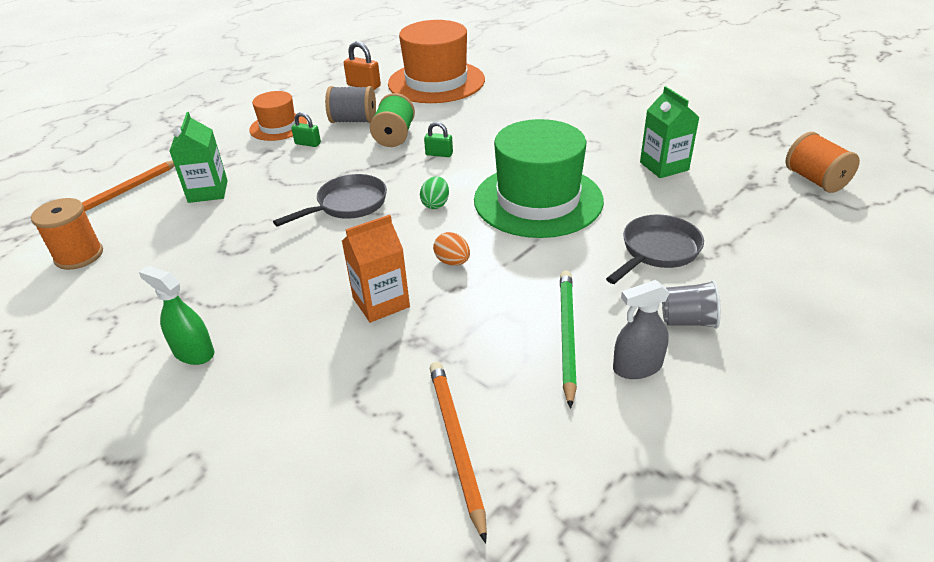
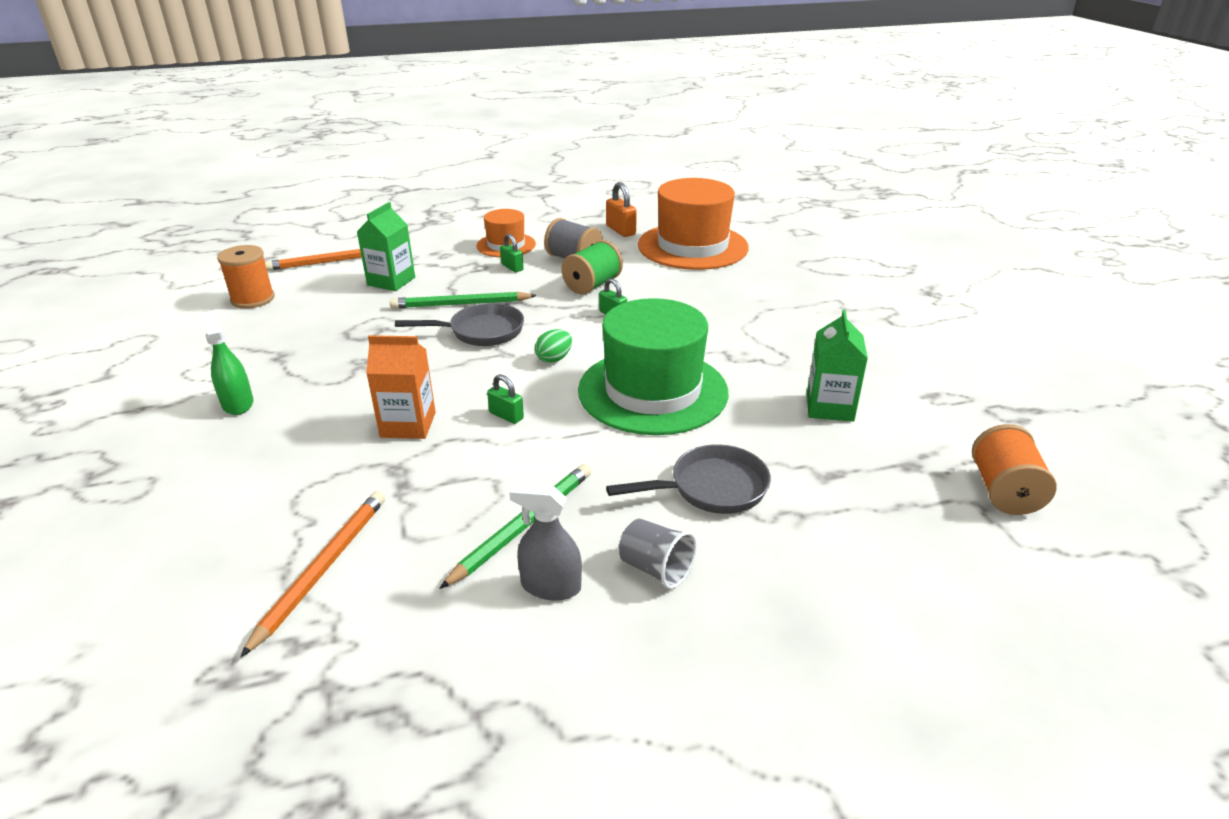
camera: 30 degrees right, 5 degrees down
orange egg [433,232,470,266] -> green padlock [487,374,524,424]
none -> green pencil [390,292,537,309]

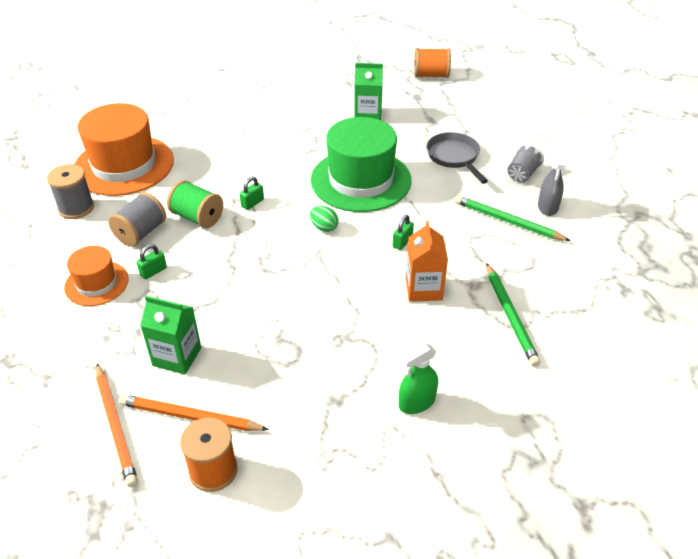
camera: 95 degrees left, 10 degrees up
orange pencil [240,491,385,658] -> orange pencil moved to [119,395,269,431]
green pencil [390,292,537,309] -> green pencil moved to [486,263,540,367]
grey pan [395,303,524,346] -> none
orange padlock [606,182,637,237] -> grey spool [47,164,94,219]

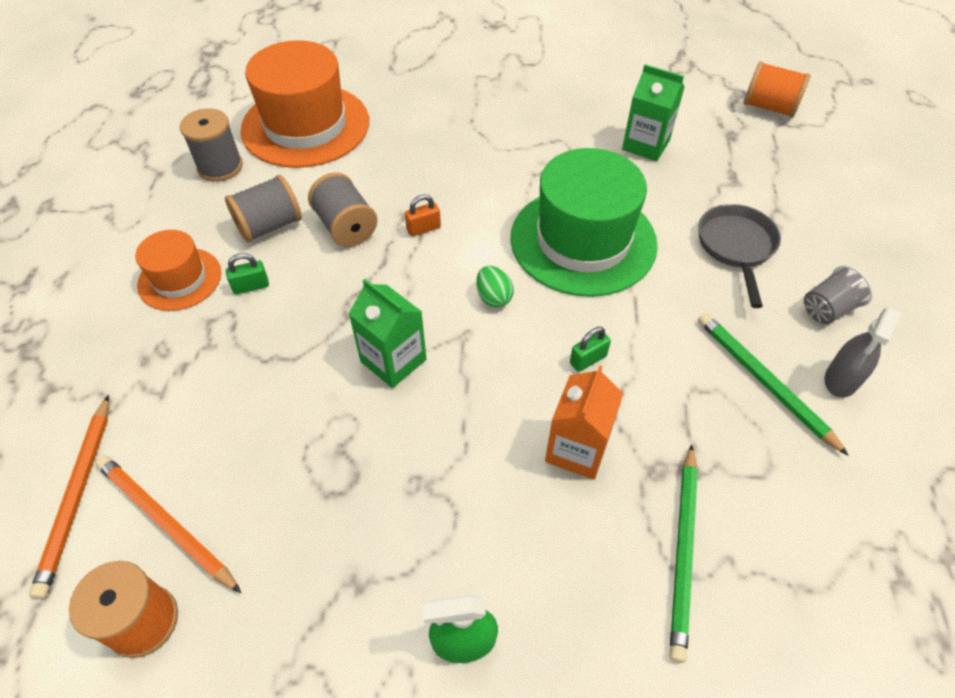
camera: 25 degrees right, 10 degrees up
green carton [140,296,201,375] -> green carton moved to [349,279,426,388]
green spool [167,180,223,228] -> grey spool [308,172,378,247]
green padlock [240,177,264,210] -> orange padlock [405,195,441,237]

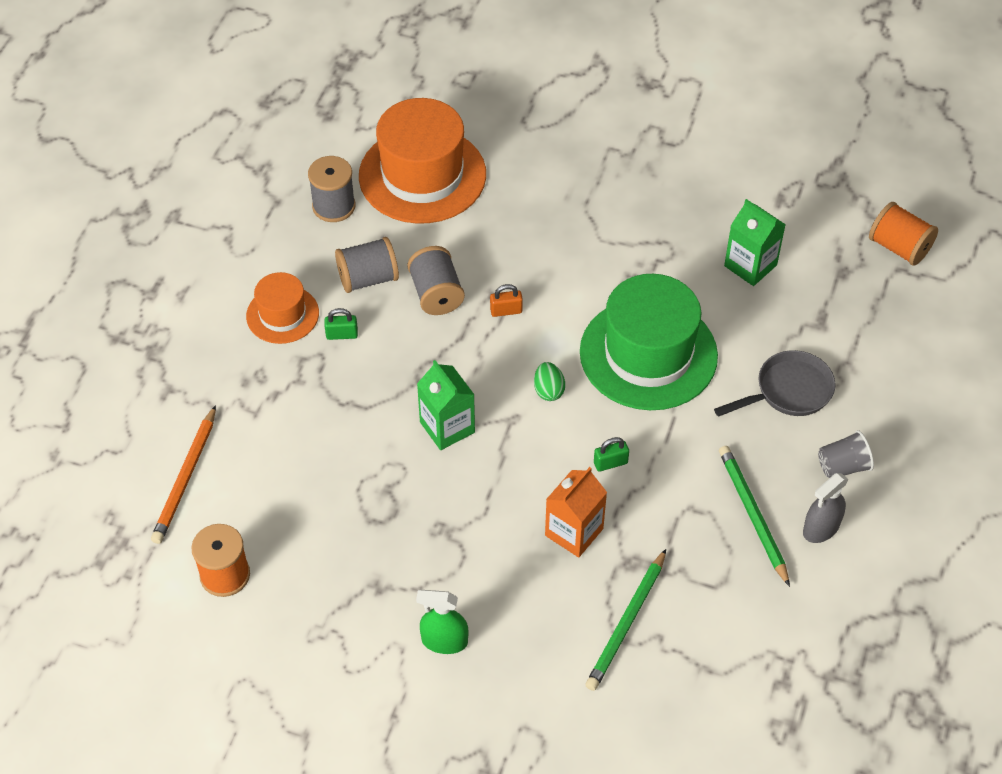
camera: 15 degrees right, 0 degrees up
orange pencil [95,455,241,593] -> none
grey pan [698,204,781,308] -> grey pan turned 45 degrees clockwise [714,350,836,417]

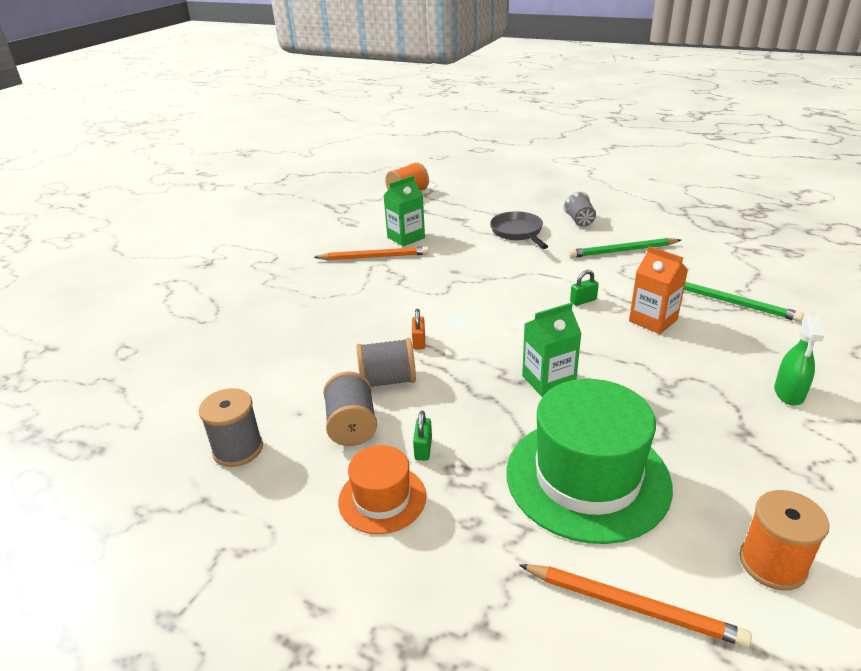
camera: 80 degrees left, 20 degrees down
orange hat [359,98,486,224] -> none
green egg [534,362,565,401] -> none
green hat [580,274,718,410] -> green hat moved to [506,379,673,544]
green padlock [594,437,629,472] -> green padlock turned 75 degrees clockwise [570,270,599,306]
grey spray bottle [803,473,849,543] -> none
none -> orange pencil [313,246,429,260]

